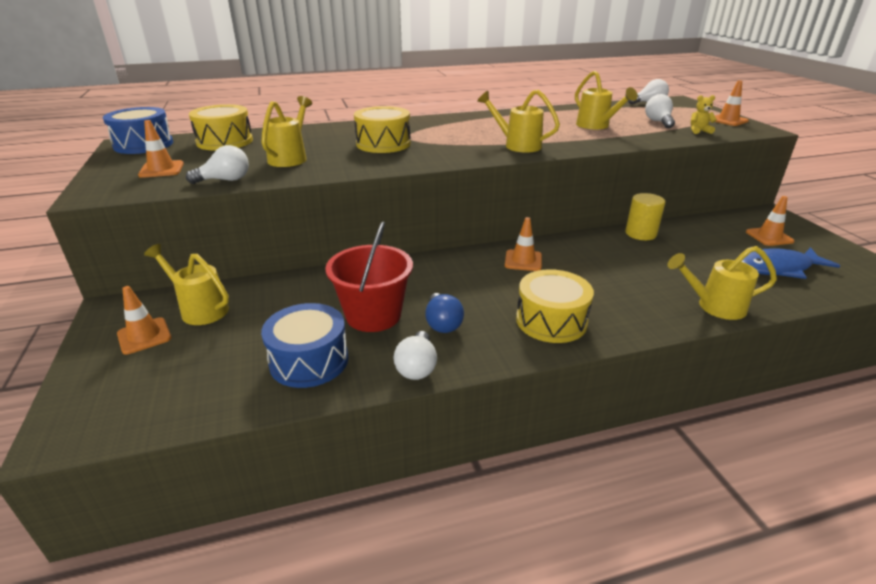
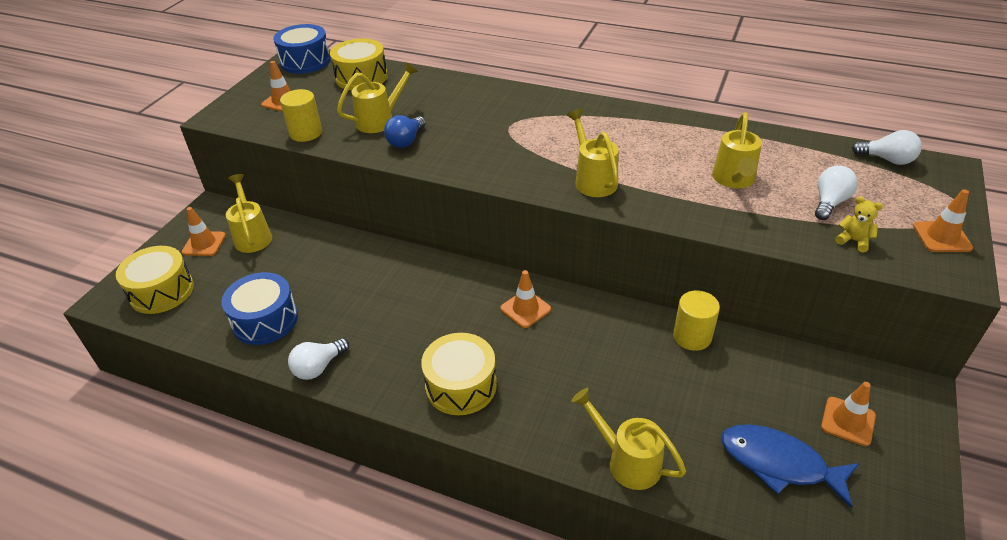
camera: 40 degrees right, 10 degrees up
white light bulb [186,145,249,184] -> yellow cylinder [280,89,322,142]
red bucket [325,222,413,332] -> none
yellow drum [354,106,411,153] -> yellow drum moved to [116,246,194,314]
blue light bulb [425,293,464,333] -> blue light bulb moved to [384,115,426,148]

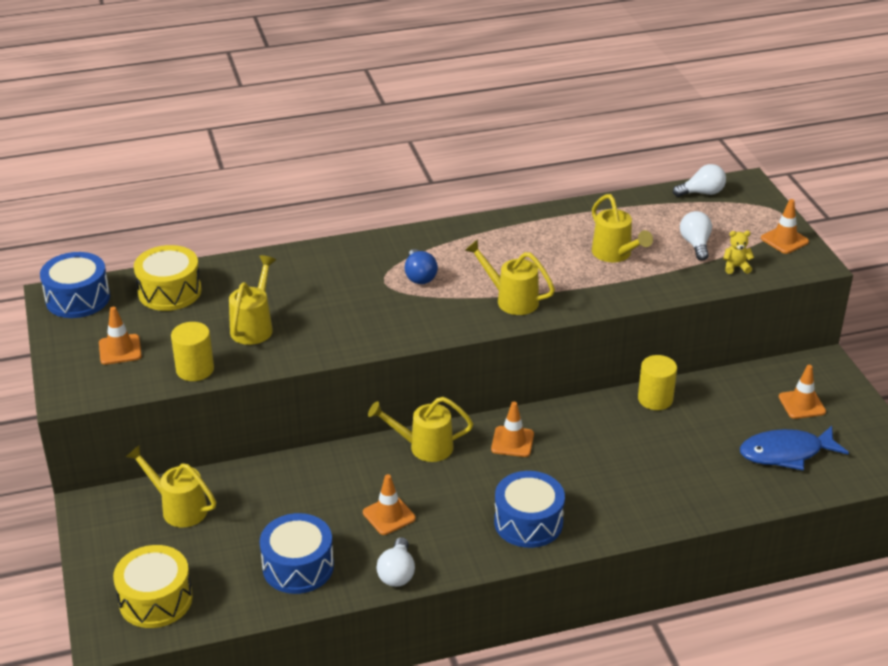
camera: 40 degrees left, 5 degrees down
orange traffic cone [182,207,226,256] -> orange traffic cone moved to [363,474,416,535]
blue light bulb [384,115,426,148] -> blue light bulb moved to [405,249,438,284]
yellow drum [421,333,497,415] -> blue drum [494,471,565,548]
yellow watering can [571,388,686,490] -> yellow watering can moved to [368,397,473,462]

